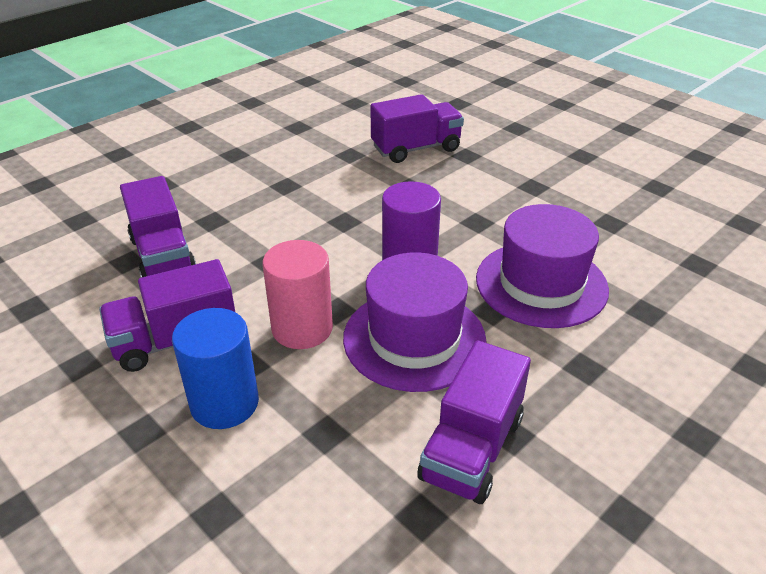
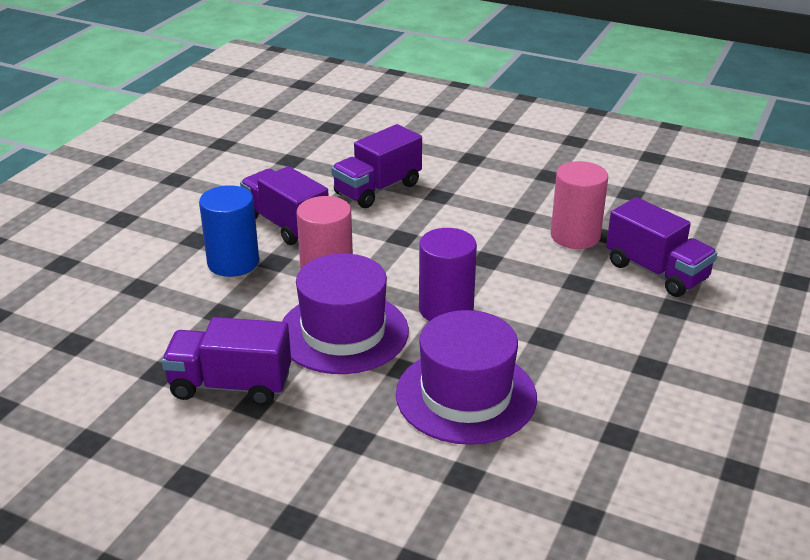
camera: 70 degrees right, 5 degrees down
none -> pink cylinder [551,161,608,249]

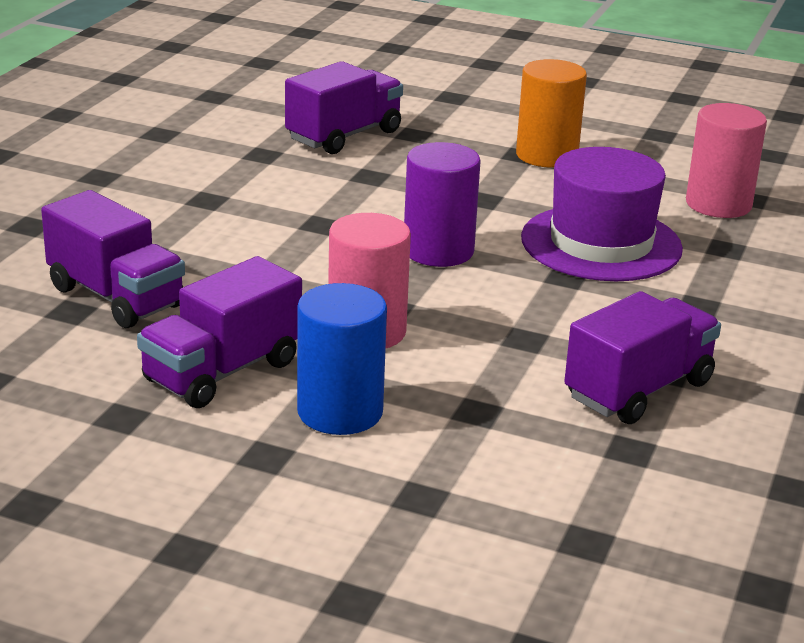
camera: 95 degrees left, 5 degrees down
purple truck [161,317,291,406] -> purple truck turned 135 degrees counterclockwise [564,291,721,424]
purple hat [282,253,409,374] -> none
pink cylinder [551,161,608,249] -> pink cylinder moved to [686,103,767,218]
none -> orange cylinder [516,59,587,168]

